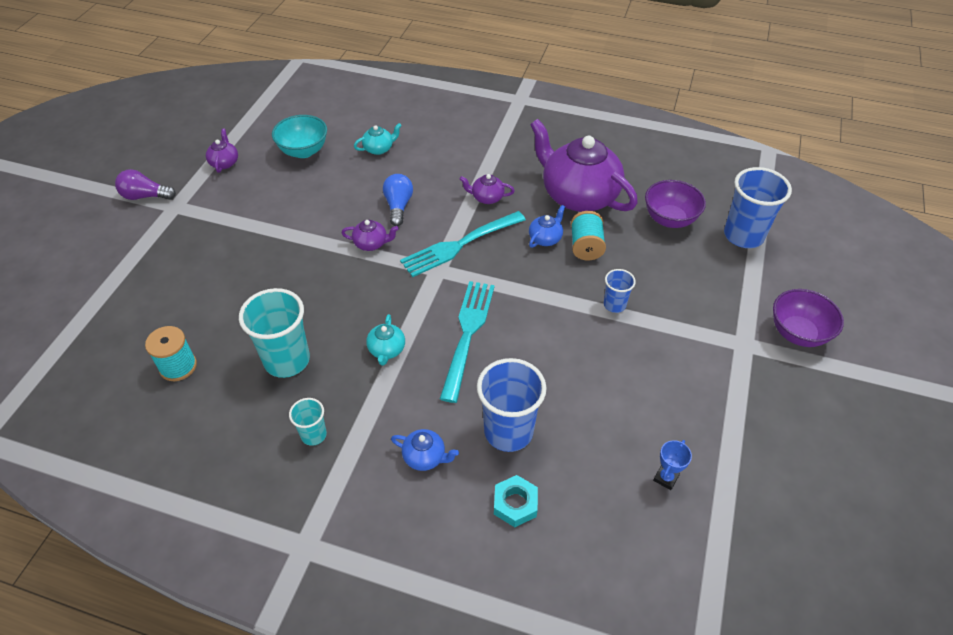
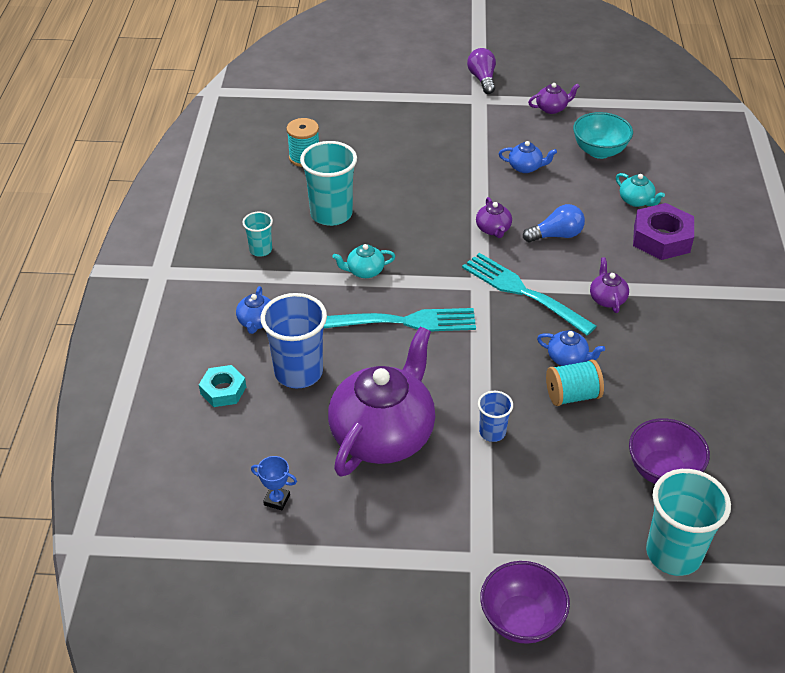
camera: 75 degrees right, 5 degrees down
purple teapot [530,119,638,212] -> purple teapot moved to [328,327,436,477]
blue cup [724,167,792,248] -> turquoise cup [646,469,731,576]
none -> blue teapot [499,141,557,173]
none -> purple nut [633,203,694,260]

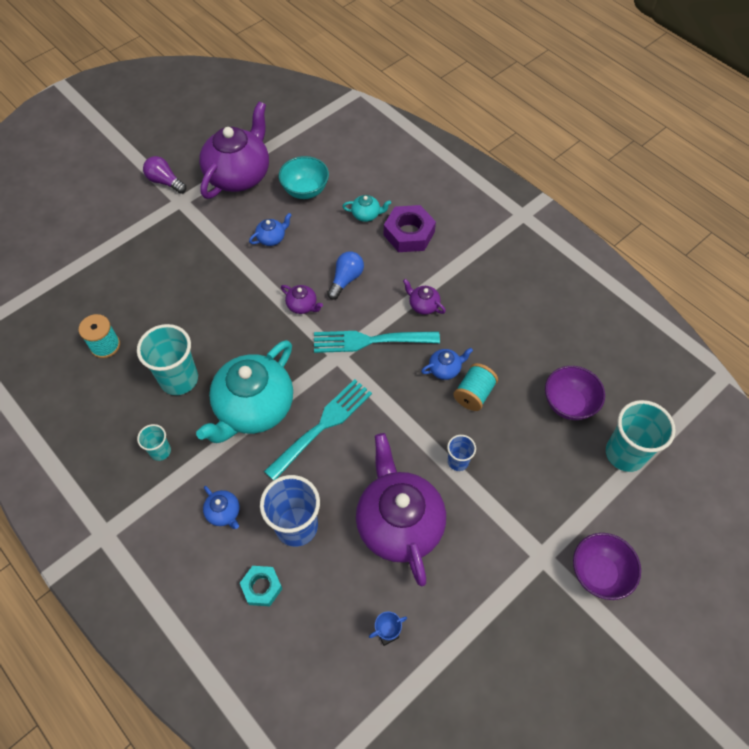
camera: 45 degrees left, 15 degrees up
turquoise teapot [332,244,396,278] -> turquoise teapot [196,340,293,443], size x2.43
purple teapot [528,83,580,114] -> purple teapot [199,101,269,199], size x2.43

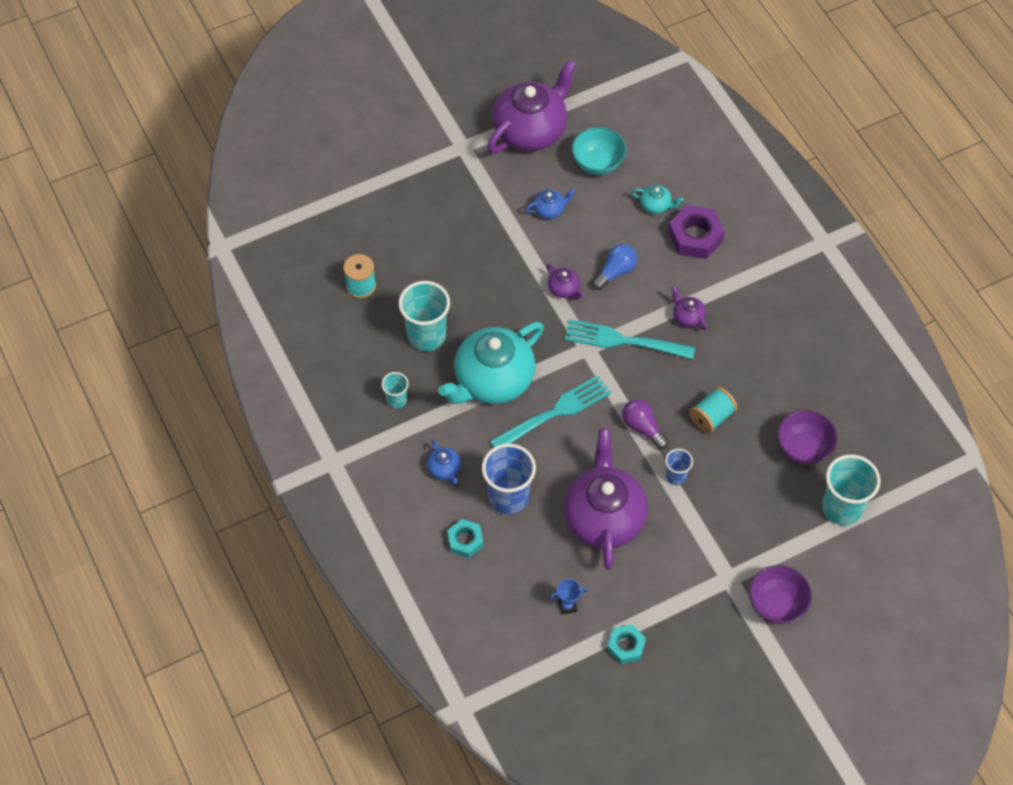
camera: 15 degrees right, 0 degrees up
purple light bulb [143,156,186,194] -> purple light bulb moved to [622,399,668,449]
blue teapot [421,348,473,380] -> none
none -> turquoise nut [607,624,646,664]

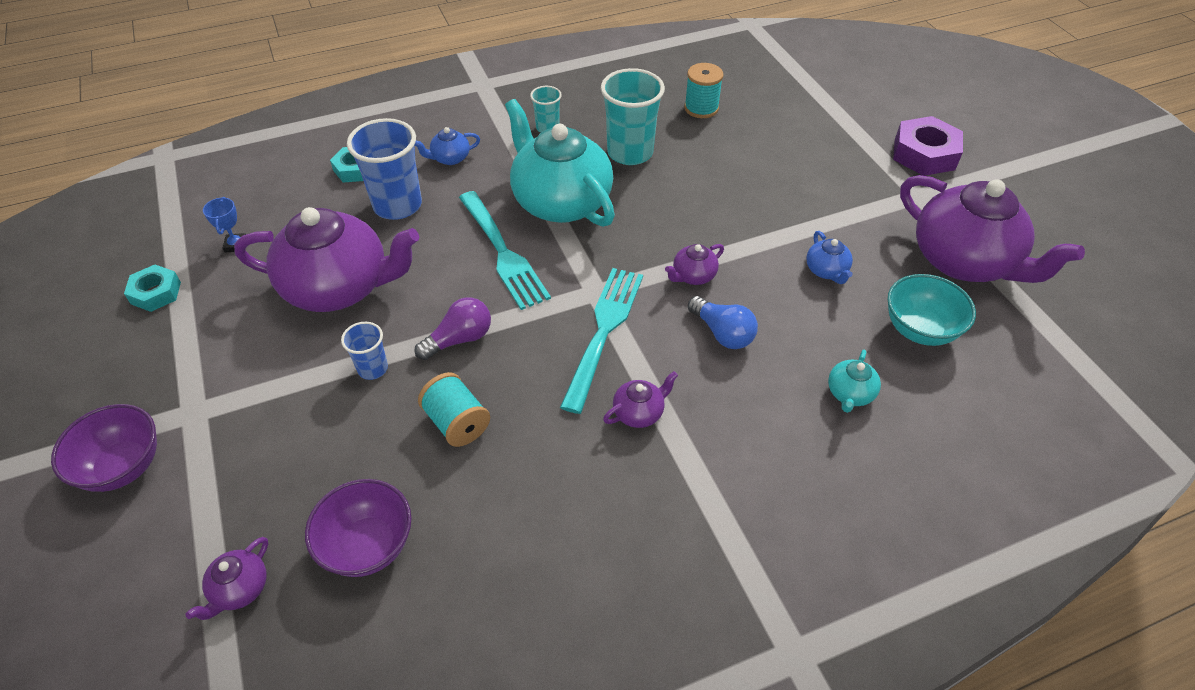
camera: 95 degrees right, 10 degrees down
purple nut [668,205,725,259] -> purple nut moved to [893,116,963,176]
turquoise cup [822,454,881,525] -> purple teapot [185,537,268,620]

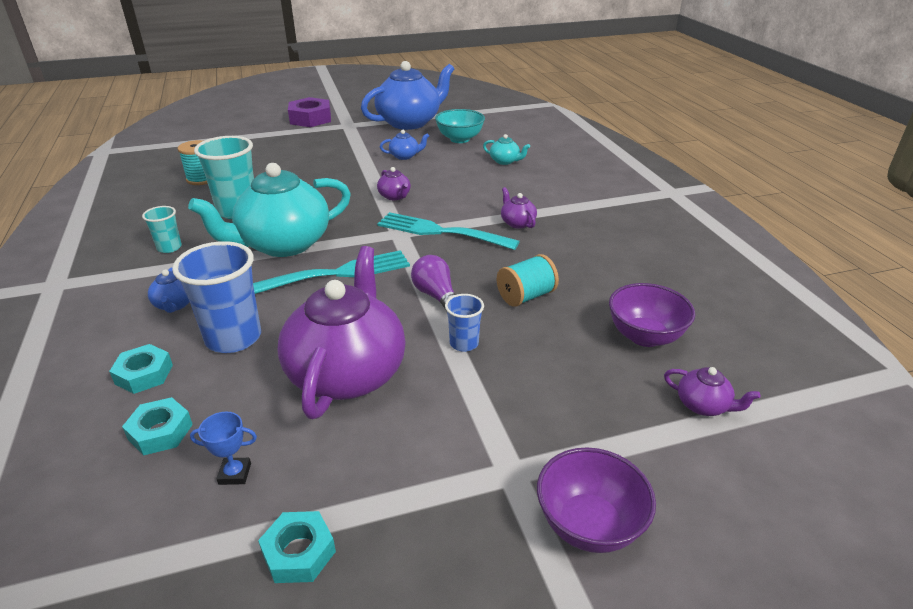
camera: 85 degrees left, 15 degrees down
blue light bulb [688,296,758,349] -> none
purple teapot [900,175,1085,283] -> blue teapot [361,61,454,130]
none -> turquoise nut [122,397,193,455]

